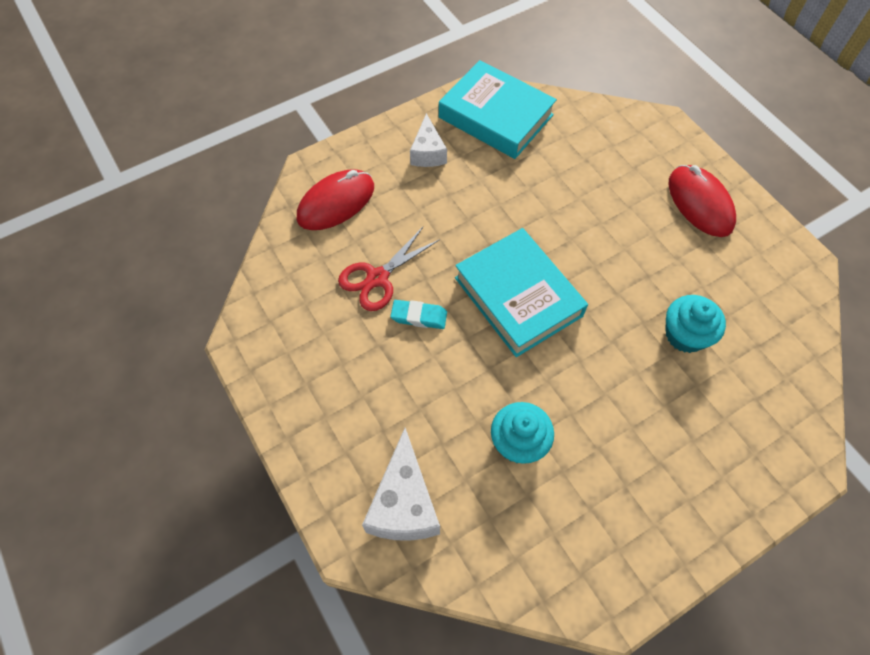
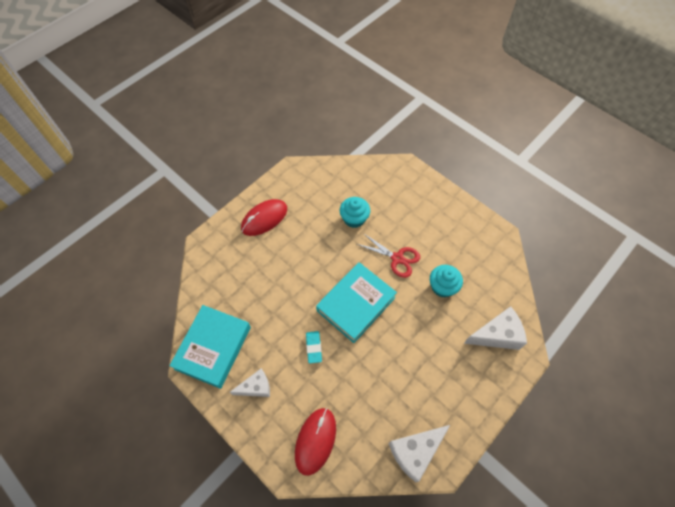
camera: 105 degrees left, 0 degrees up
red mouse [297,169,374,230] -> red mouse turned 75 degrees clockwise [295,408,336,476]
red scissors [338,227,440,311] -> red scissors moved to [357,233,420,278]
turquoise eraser [391,300,447,329] -> turquoise eraser moved to [306,331,322,363]
none -> white cheese [389,425,450,482]

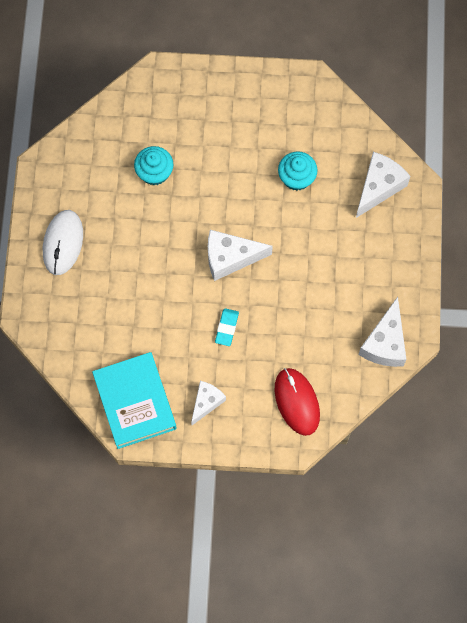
camera: 40 degrees left, 10 degrees up
red mouse [241,199,287,236] -> white mouse [43,210,83,275]
turquoise eraser [306,331,322,363] -> turquoise eraser turned 60 degrees clockwise [215,308,239,346]
turquoise book [316,262,397,343] -> white cheese [208,230,273,281]
red scissors [357,233,420,278] -> none

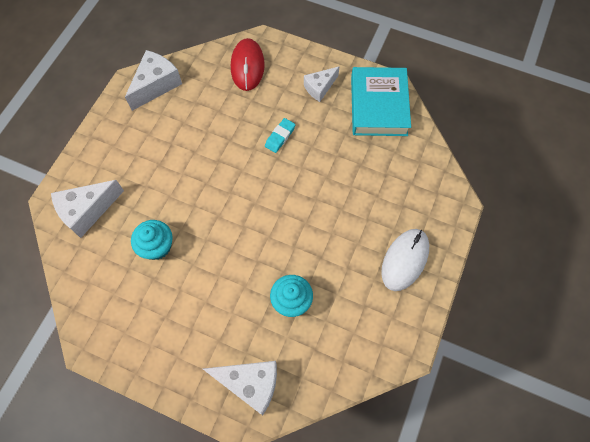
camera: 160 degrees left, 5 degrees down
white cheese [208,230,273,281] -> white cheese moved to [203,361,277,415]

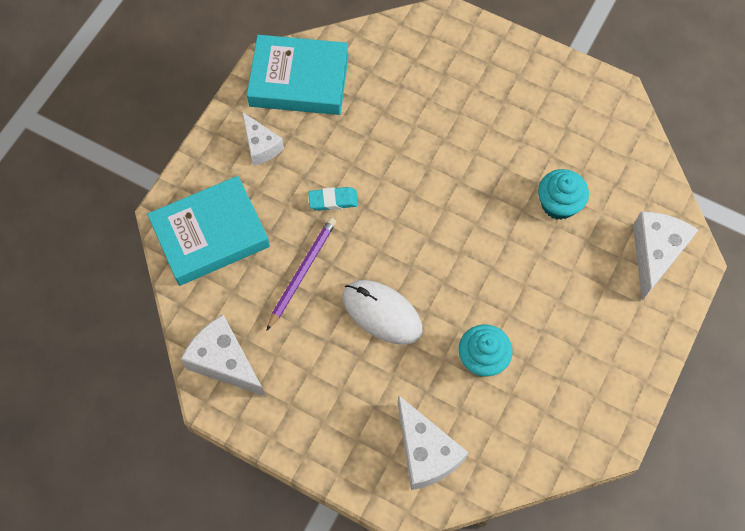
camera: 85 degrees left, 0 degrees up
red mouse [231,38,265,91] -> turquoise book [147,176,270,286]
turquoise eraser [265,118,295,153] -> turquoise eraser turned 45 degrees counterclockwise [308,187,358,211]
white mouse [381,229,429,291] -> white mouse moved to [343,280,422,345]
none -> purple pencil [266,218,336,331]

